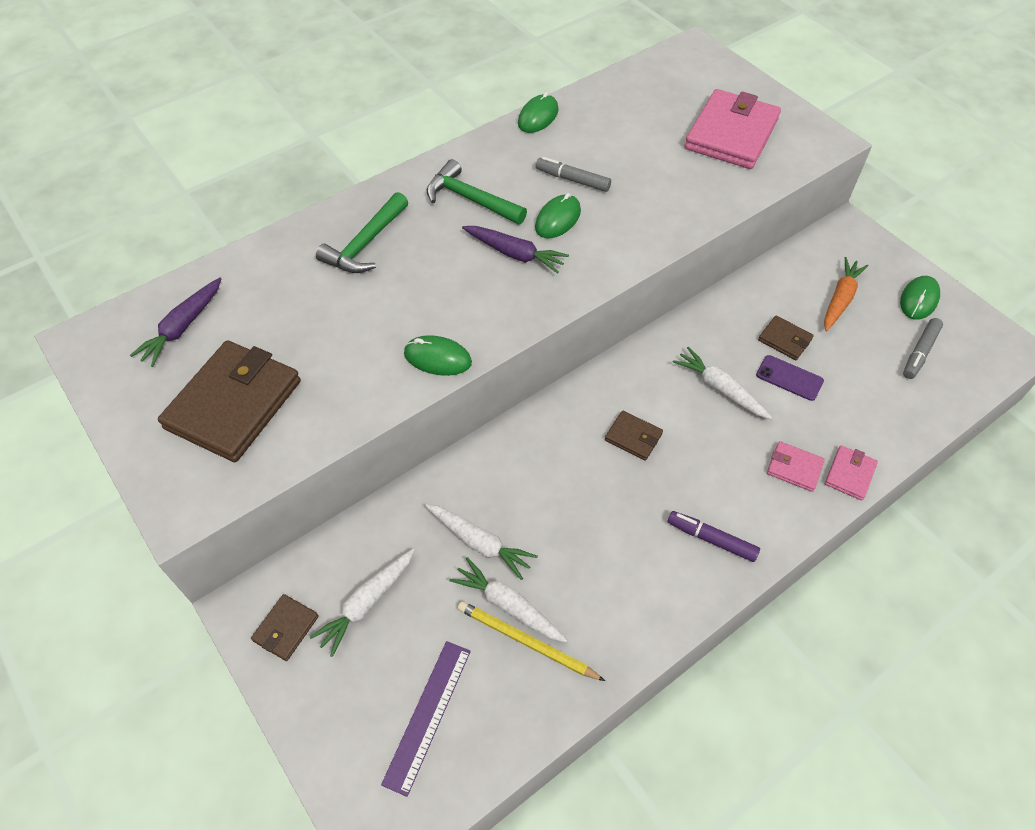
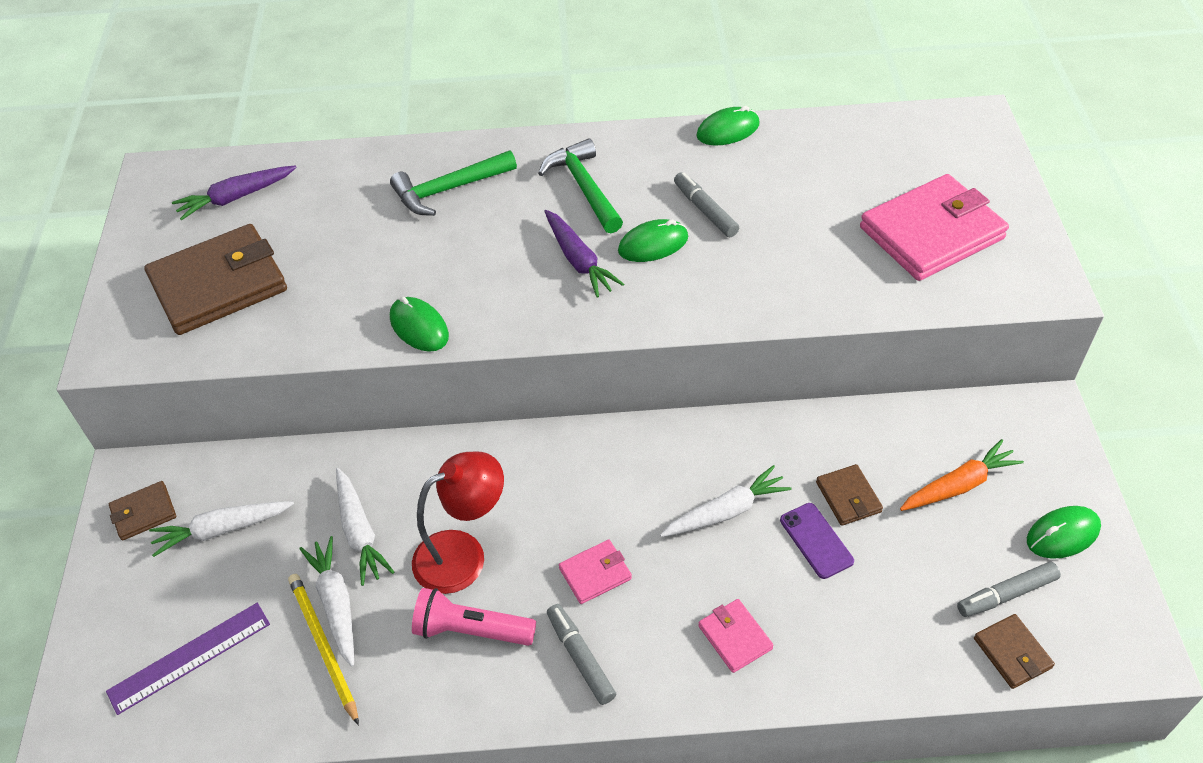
camera: 35 degrees right, 5 degrees down
brown wallet [605,410,663,461] -> brown wallet moved to [974,614,1055,689]
purple marker [668,511,760,562] -> grey marker [547,604,616,705]
white carrot [673,347,772,419] -> white carrot turned 75 degrees clockwise [660,465,792,537]
pink wallet [825,446,878,500] -> pink wallet moved to [559,540,632,604]
none -> red lamp [412,451,504,594]
none -> pink flashlight [412,588,536,646]

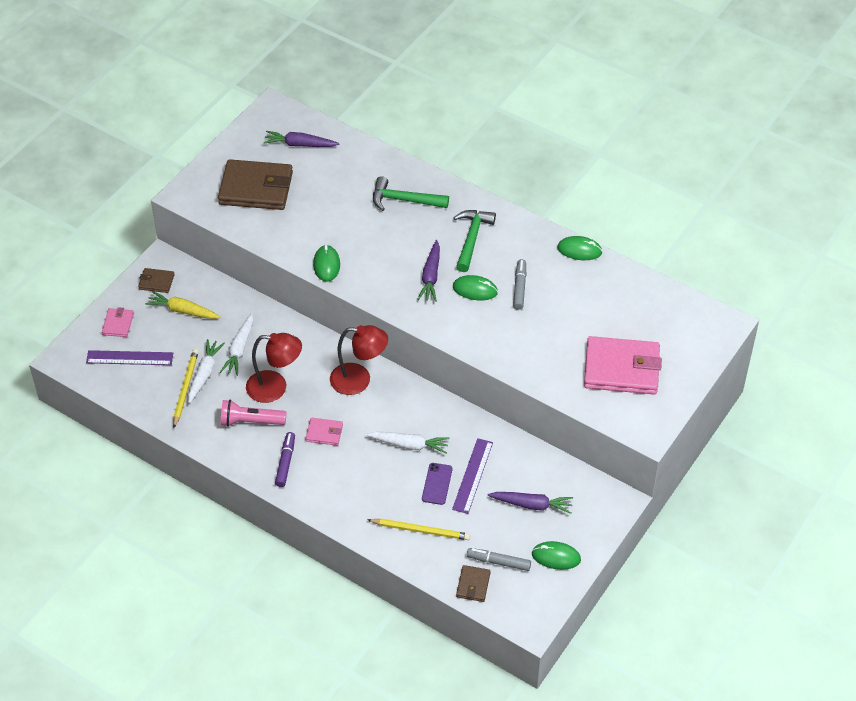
camera: 35 degrees right, 0 degrees up
white carrot [149,501,294,557] -> yellow carrot [145,291,221,319]
pink flashlight [412,588,536,646] -> pink flashlight turned 45 degrees counterclockwise [221,400,287,427]
grey marker [547,604,616,705] -> purple marker [275,432,295,487]
pink wallet [698,599,774,673] -> pink wallet moved to [102,307,134,337]
brown wallet [816,464,883,526] -> purple ruler [452,438,493,514]
orange carrot [900,439,1024,511] -> purple carrot [487,492,573,514]
none -> red lamp [330,325,388,395]
none -> yellow pencil [368,519,470,540]

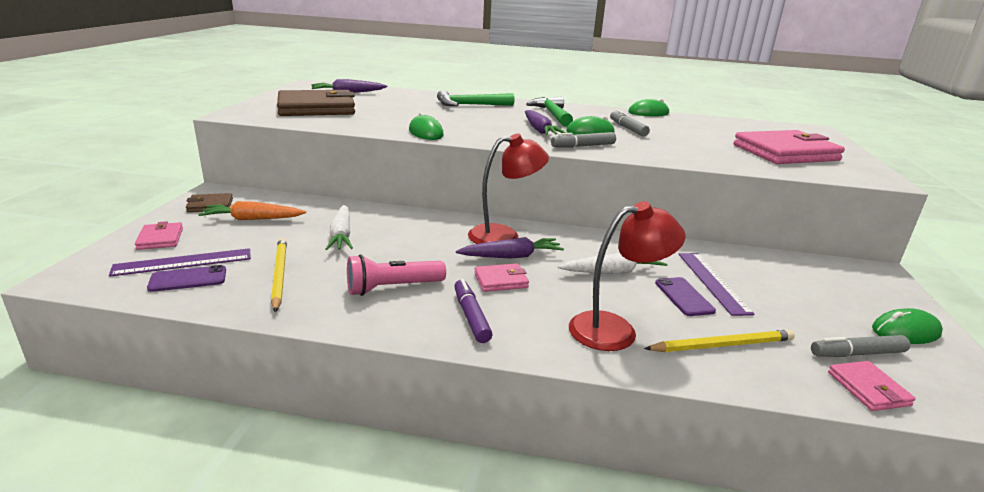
camera: 25 degrees left, 25 degrees down
yellow carrot [145,291,221,319] -> orange carrot [198,201,306,220]
white carrot [188,339,225,403] -> none
red lamp [246,333,302,403] -> red lamp moved to [569,201,686,351]
brown wallet [456,565,491,602] -> pink wallet [828,361,916,411]
purple carrot [487,492,573,514] -> purple carrot moved to [456,237,564,259]
none -> purple phone [147,265,226,292]
none -> grey marker [551,132,616,148]

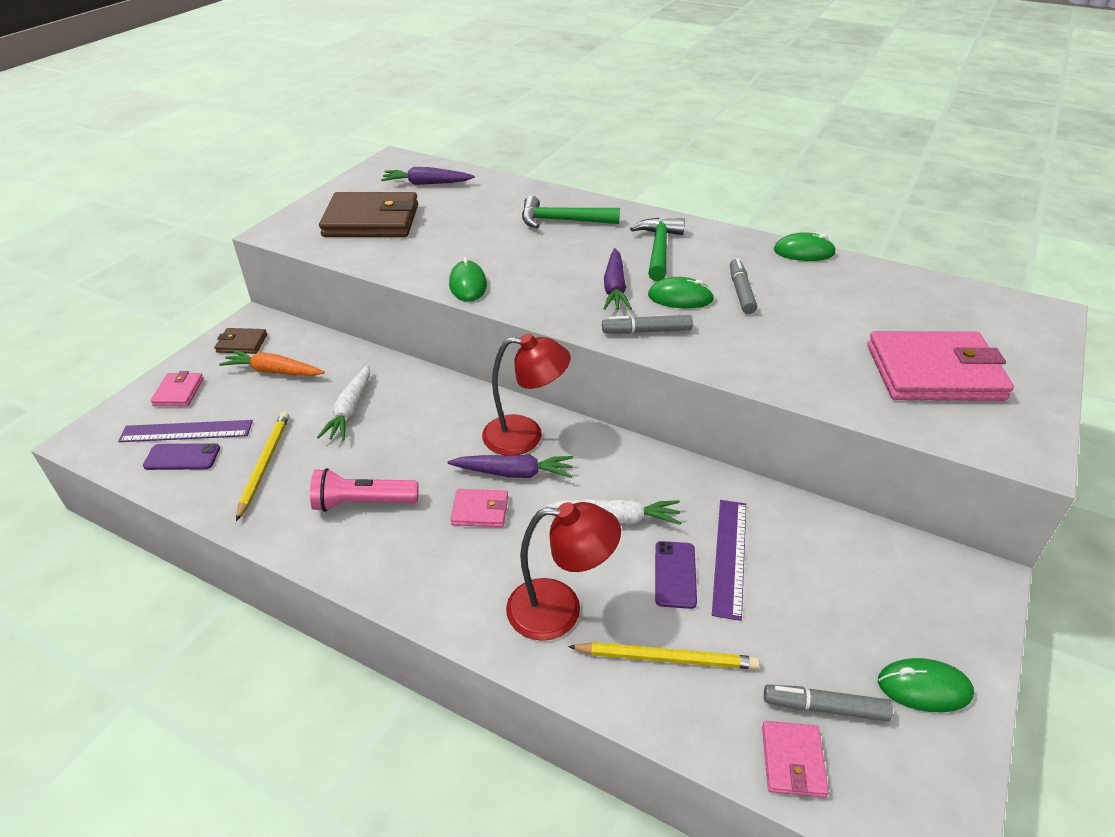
camera: 20 degrees right, 15 degrees up
purple marker [454,279,493,343] -> none

